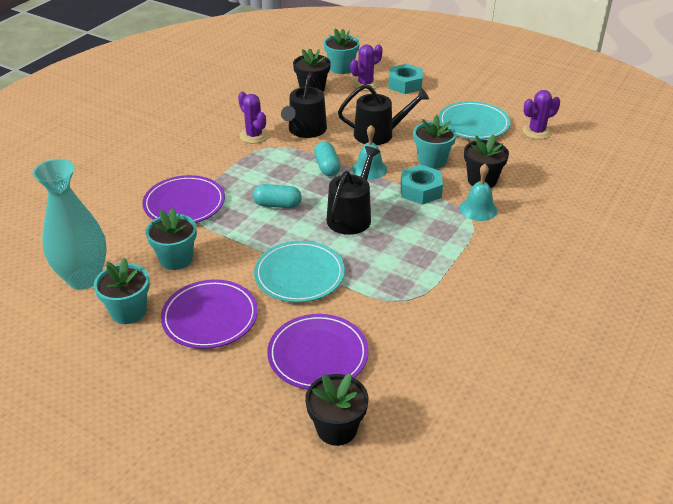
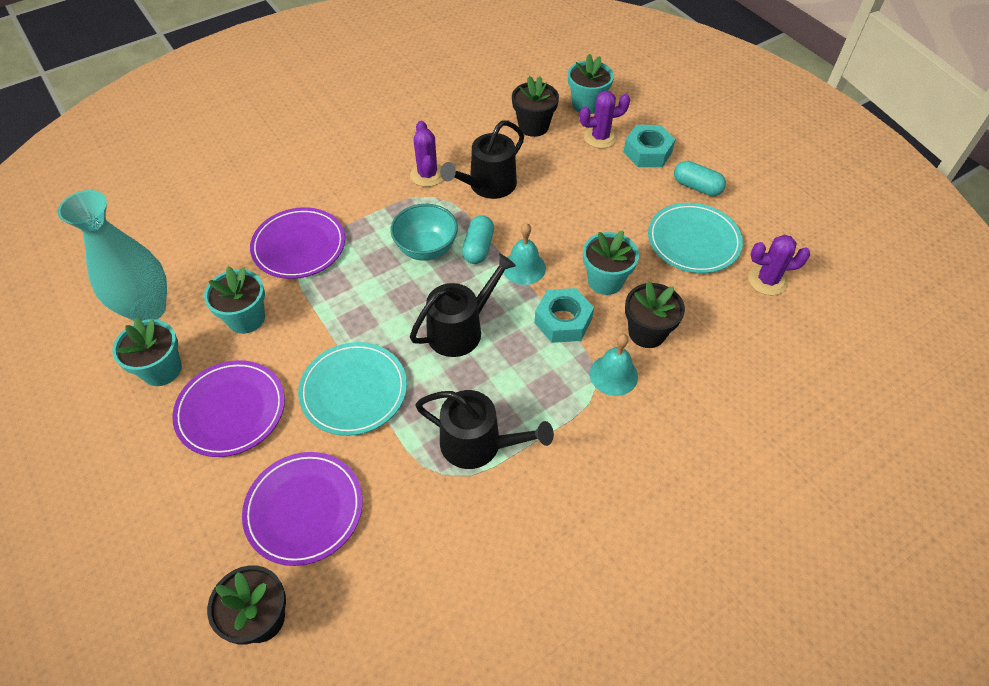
camera: 25 degrees right, 15 degrees up
turquoise capsule [253,184,302,208] -> turquoise capsule moved to [674,161,726,196]
black watering can [338,84,429,145] -> black watering can moved to [415,390,554,469]
none -> turquoise bowl [390,204,458,261]

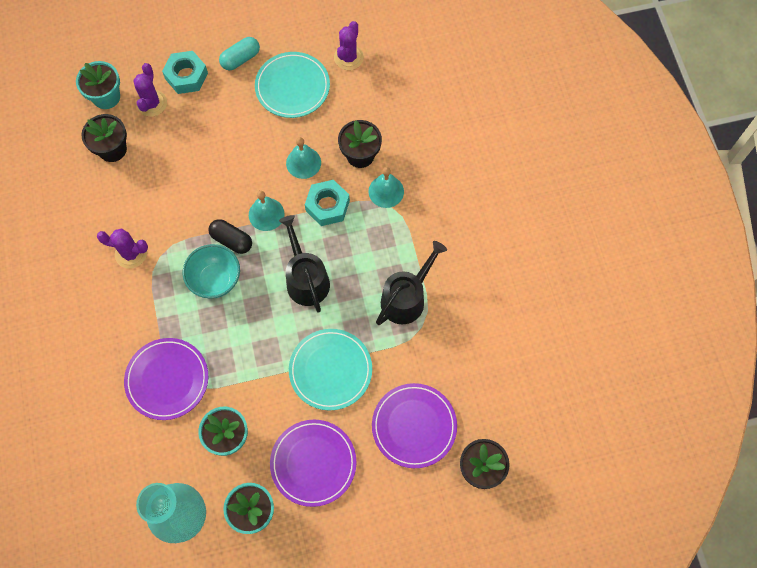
camera: 70 degrees left, 15 degrees up
black watering can [440,121,524,199] -> none
turquoise capsule [462,215,494,264] -> black capsule [208,219,252,254]
turquoise flower pot [583,230,639,295] -> turquoise bell [286,137,321,179]

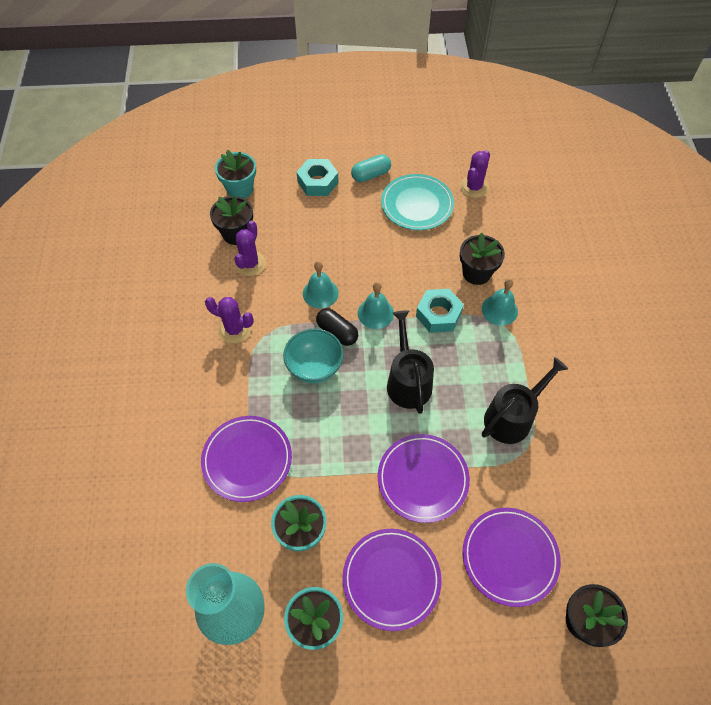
camera: 10 degrees right, 10 degrees down
purple cactus [133,63,167,117] -> purple cactus moved to [234,220,266,276]
turquoise bell [286,137,321,179] -> turquoise bell moved to [303,261,339,308]
turquoise plate [289,329,372,411] -> purple plate [378,434,470,523]

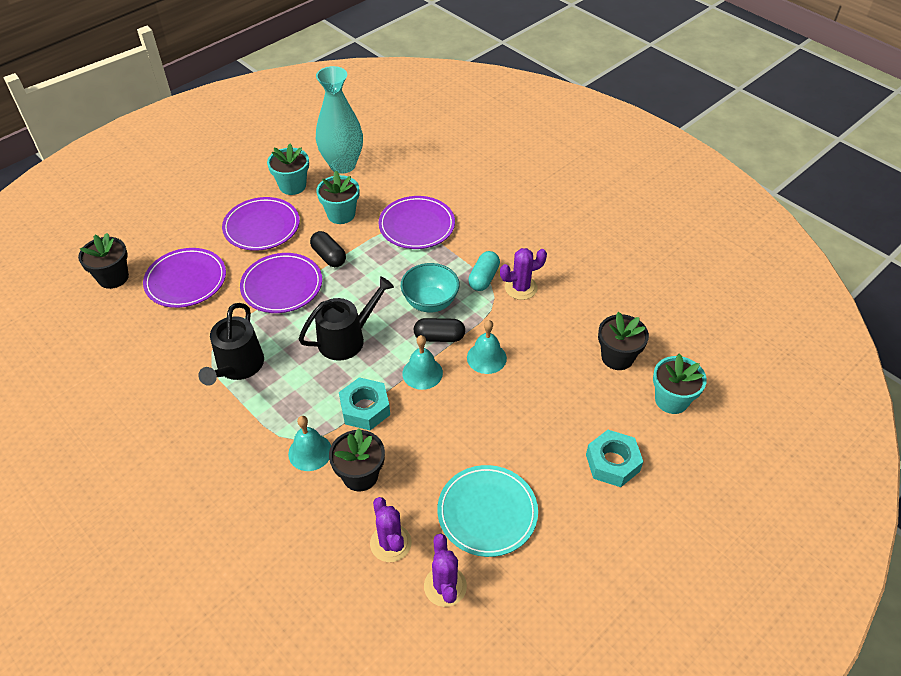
camera: 140 degrees right, 10 degrees down
purple cactus [234,220,266,276] -> purple cactus moved to [370,497,411,562]
turquoise capsule [351,154,391,182] -> turquoise capsule moved to [468,251,500,291]
black watering can [387,310,434,414] -> black watering can turned 75 degrees counterclockwise [298,276,394,361]
none -> black capsule [310,231,346,267]

